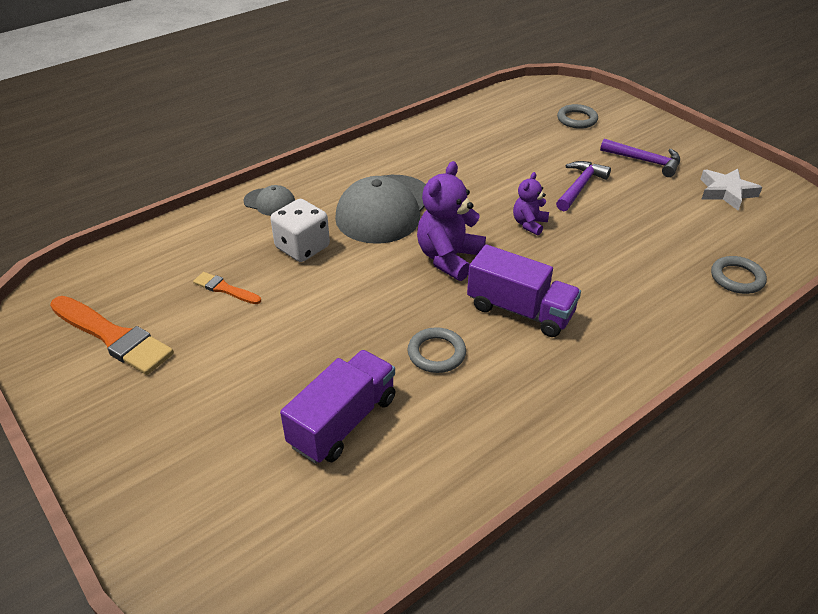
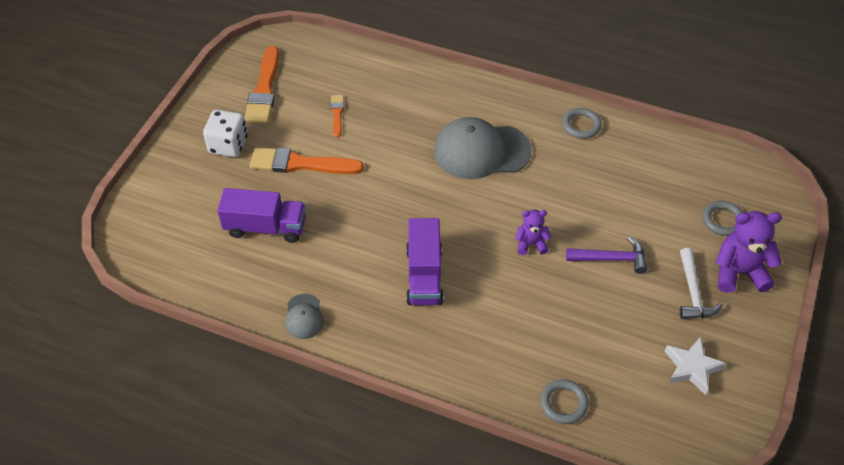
camera: 60 degrees right, 10 degrees up
grey cap [243,185,295,216] -> grey cap moved to [285,294,324,339]
white dice [271,199,330,262] -> white dice moved to [203,110,248,157]
grey ring [408,327,466,373] -> grey ring moved to [562,108,602,139]
purple teddy bear [417,161,486,281] -> purple teddy bear moved to [716,211,782,293]
purple hammer [600,139,680,177] -> white hammer [680,248,723,319]
none -> orange brush [250,148,364,174]

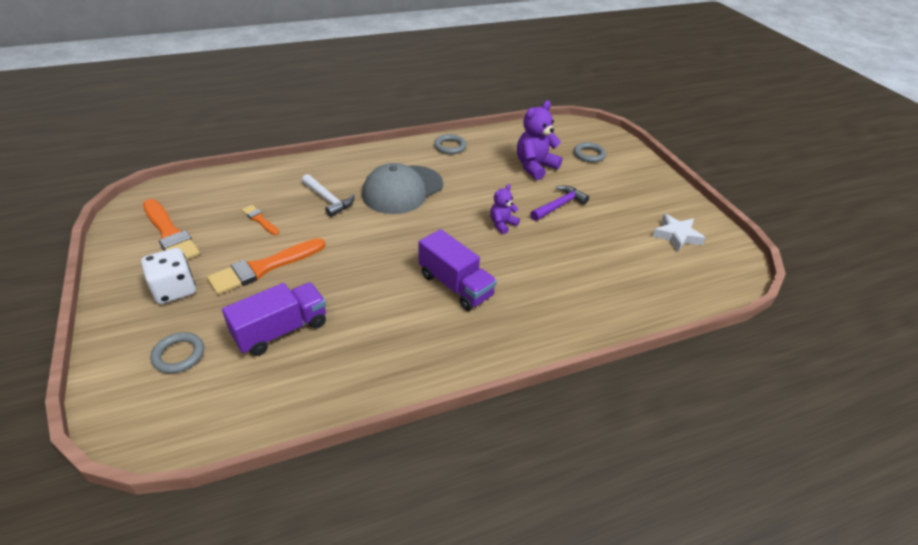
camera: 45 degrees left, 10 degrees down
grey cap [285,294,324,339] -> none
grey ring [540,379,589,424] -> grey ring moved to [150,332,204,374]
white hammer [680,248,723,319] -> white hammer moved to [302,174,354,217]
purple teddy bear [716,211,782,293] -> purple teddy bear moved to [517,101,562,180]

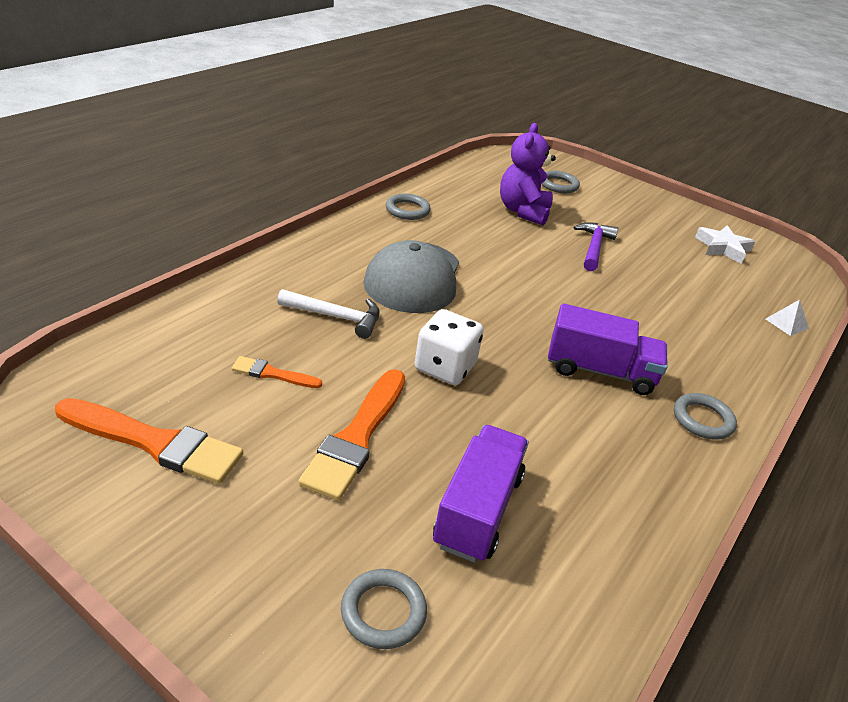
camera: 35 degrees left, 5 degrees down
white dice [141,248,196,304] -> white dice moved to [415,309,484,385]
purple teddy bear [490,184,520,234] -> none
none -> grey ring [674,393,737,440]
none -> white pyramid [766,300,809,336]

